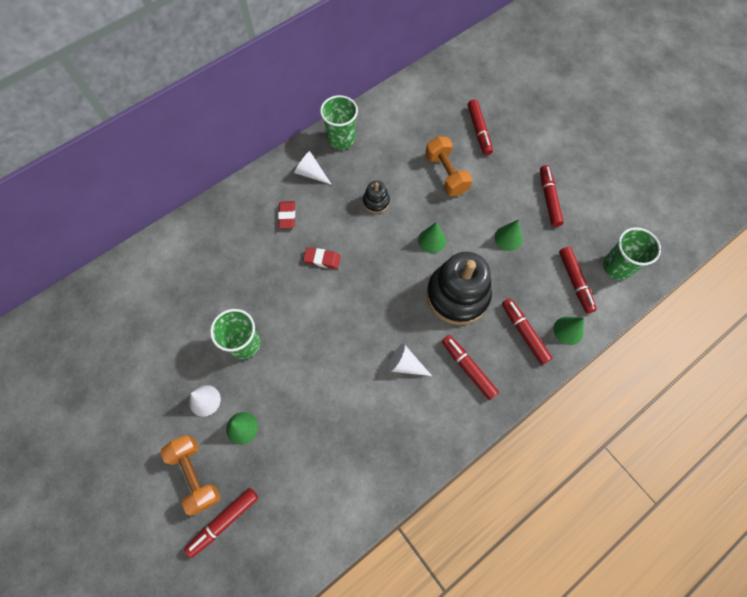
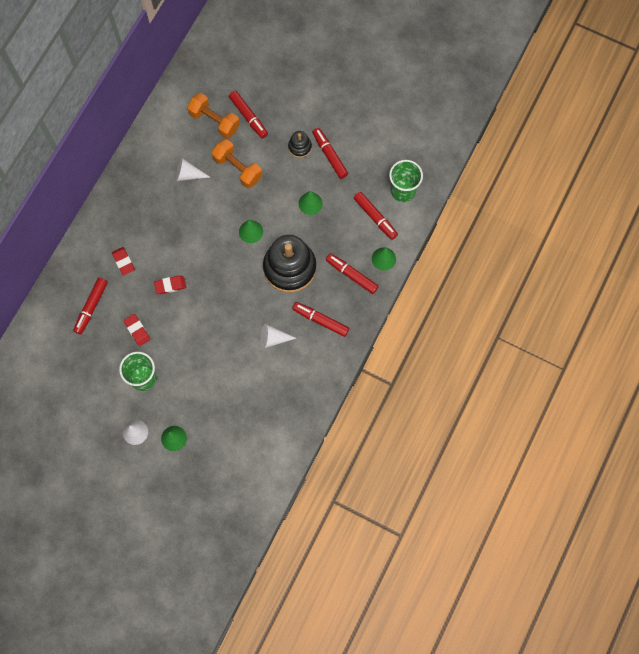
camera: 25 degrees left, 5 degrees up
orange dumbbell [160,435,221,516] -> orange dumbbell moved to [187,93,240,139]
red marker [184,488,258,558] -> red marker moved to [73,278,107,334]
white cone [294,151,332,185] -> white cone moved to [176,158,210,181]
green cup [320,95,358,150] -> none
black stacking toy [363,181,390,213] -> black stacking toy moved to [288,131,312,158]
none -> red eraser [123,314,150,346]

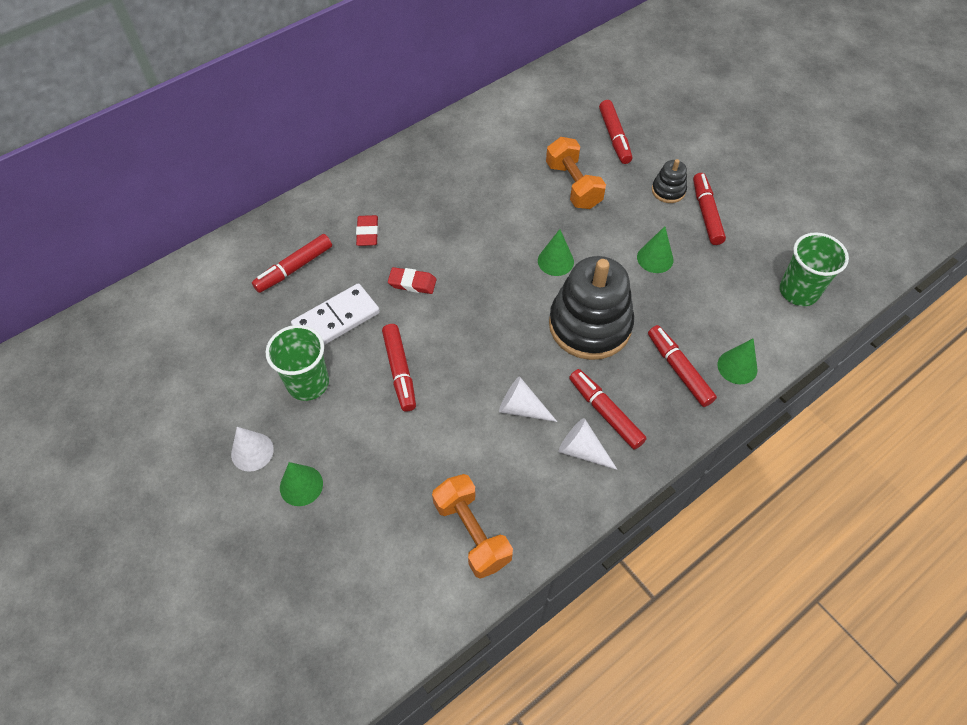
camera: 25 degrees right, 15 degrees down
red eraser [123,314,150,346] -> white domino [291,283,380,345]
white cone [176,158,210,181] -> white cone moved to [559,418,618,470]
orange dumbbell [187,93,240,139] -> orange dumbbell moved to [432,474,513,579]
red marker [354,192,398,240] -> red marker moved to [382,324,416,412]

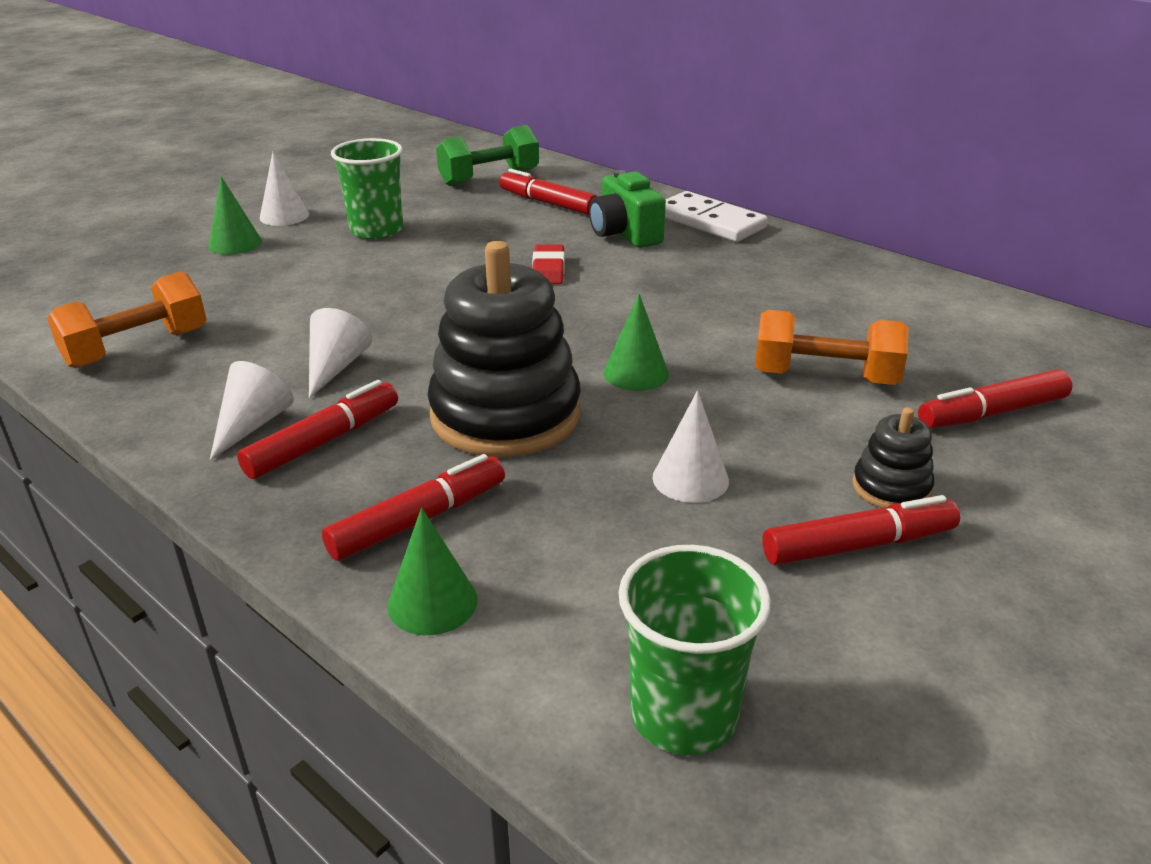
camera: 80 degrees right, 25 degrees down
white domino [291,283,380,345] -> white domino moved to [665,191,768,242]
red eraser [356,215,378,246] -> green camera [589,170,666,248]
red marker [382,324,416,412] -> none
orange dumbbell [546,137,606,209] -> orange dumbbell turned 45 degrees clockwise [755,310,909,385]
green cone [637,226,674,273] -> white cone [652,391,729,503]
none -> green dumbbell [436,125,539,186]

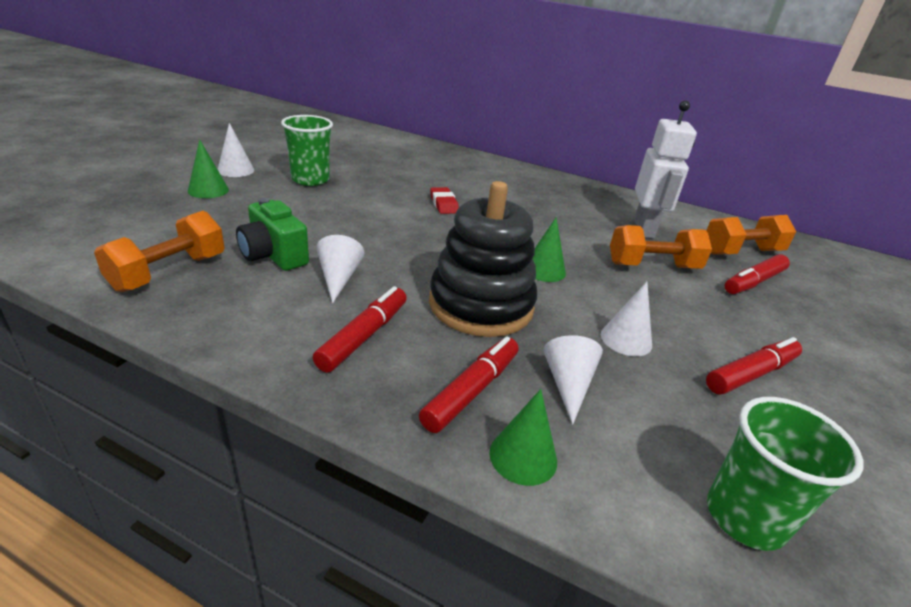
camera: 20 degrees left, 0 degrees up
white cone [210,361,294,460] -> white cone moved to [544,335,603,425]
green dumbbell [436,125,539,186] -> none
red marker [499,169,597,215] -> none
green camera [589,170,666,248] -> green camera moved to [236,198,309,271]
white domino [665,191,768,242] -> none
black stacking toy [852,407,934,509] -> none
none -> white robot [634,100,697,239]
none -> orange dumbbell [706,215,796,254]

